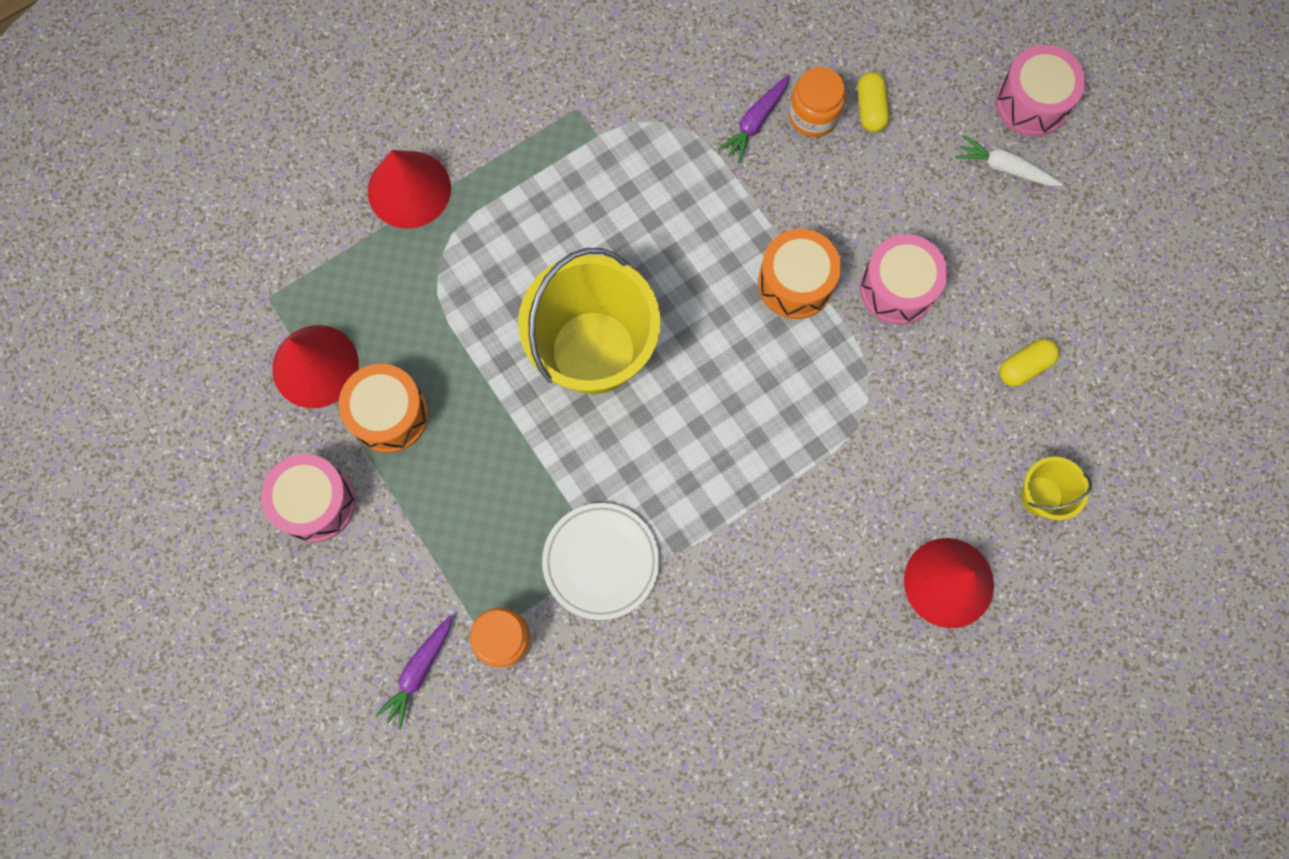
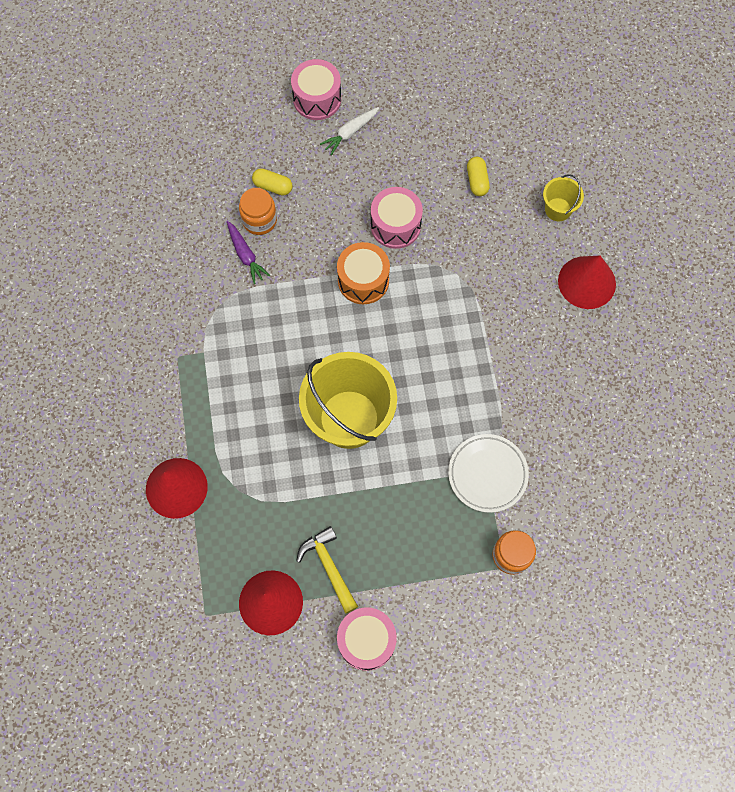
camera: 65 degrees left, 5 degrees down
orange drum [339,364,428,453] -> yellow hammer [297,526,358,614]
purple carrot [375,616,452,729] -> none

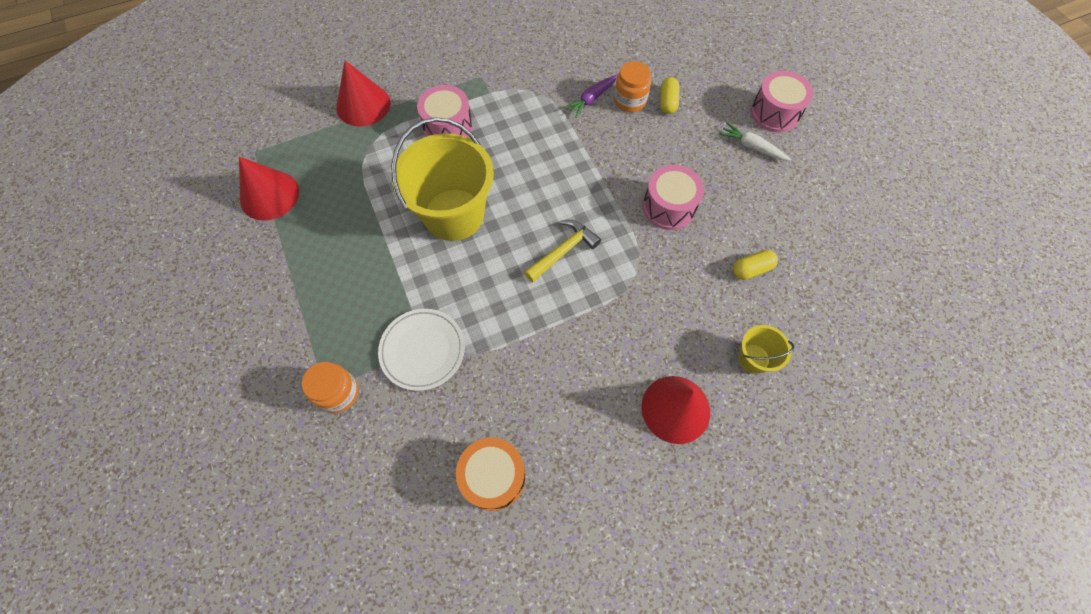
camera: 75 degrees right, 5 degrees down
yellow hammer [297,526,358,614] -> yellow hammer moved to [524,220,601,283]
orange drum [337,242,390,304] -> orange drum moved to [456,437,526,511]
pink drum [337,607,397,671] -> pink drum moved to [417,85,473,137]

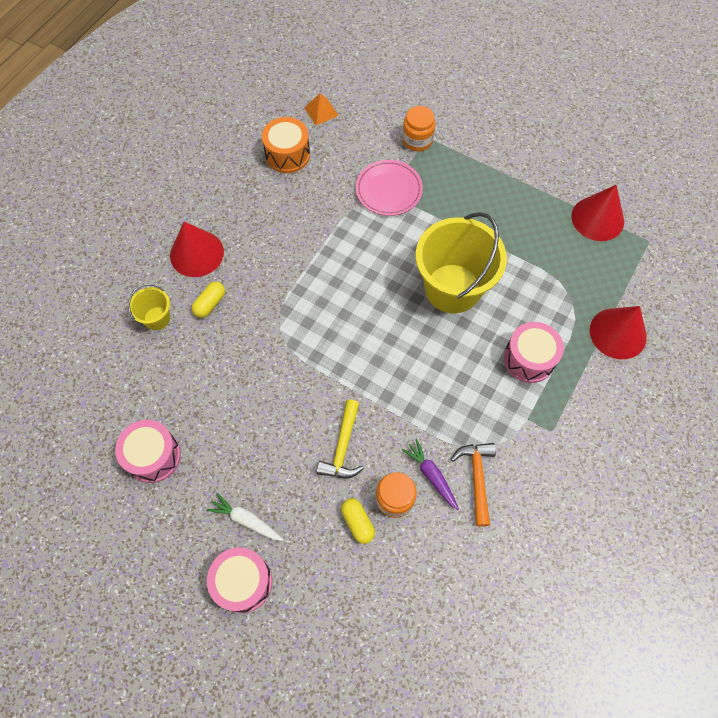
camera: 145 degrees right, 0 degrees up
white plate [378,309,465,391] -> pink plate [356,160,423,216]
yellow hammer [524,220,601,283] -> yellow hammer moved to [316,400,364,478]
purple carrot [564,74,618,118] -> purple carrot turned 45 degrees counterclockwise [402,439,459,510]
pink drum [643,165,704,230] -> pink drum moved to [115,420,181,483]
white carrot [719,123,791,161] -> white carrot turned 150 degrees counterclockwise [207,493,283,541]
yellow capsule [733,250,778,280] -> yellow capsule moved to [192,282,225,318]
none -> orange pyramid [304,93,339,125]
none -> orange hammer [451,443,496,527]

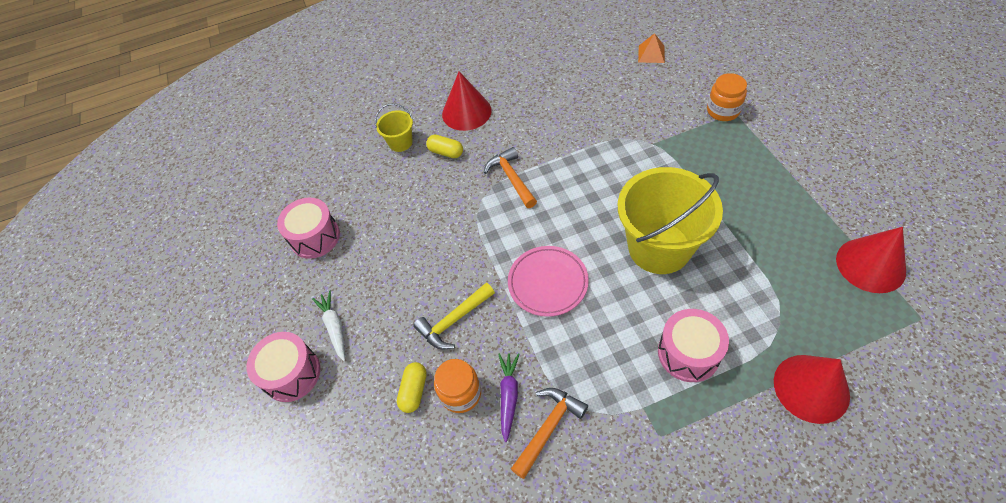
camera: 45 degrees right, 10 degrees down
yellow capsule [192,282,225,318] -> yellow capsule turned 45 degrees clockwise [426,135,463,158]
orange drum [262,117,310,173] -> none
pink plate [356,160,423,216] -> pink plate moved to [508,246,589,317]
none -> orange hammer [484,147,537,208]

